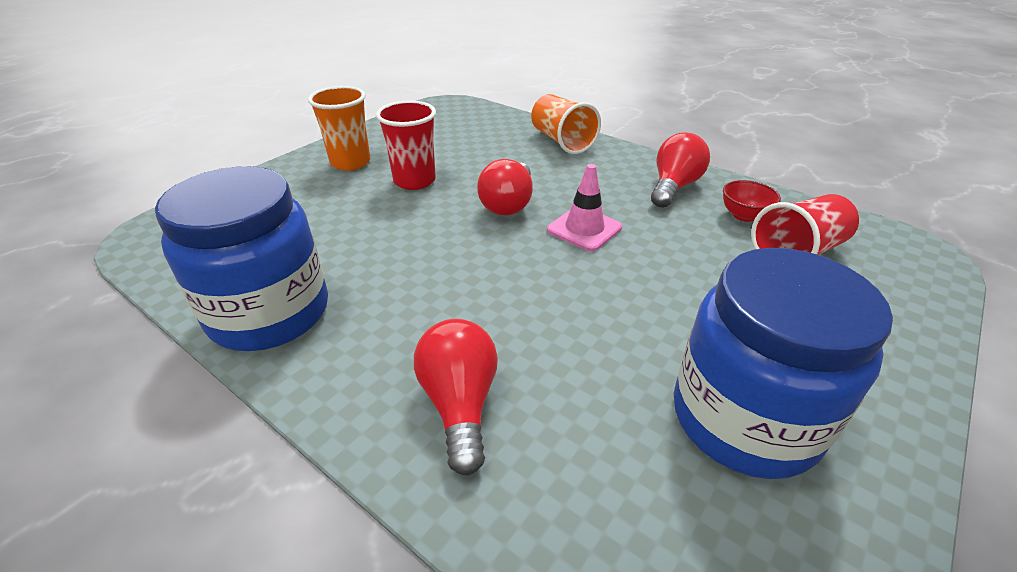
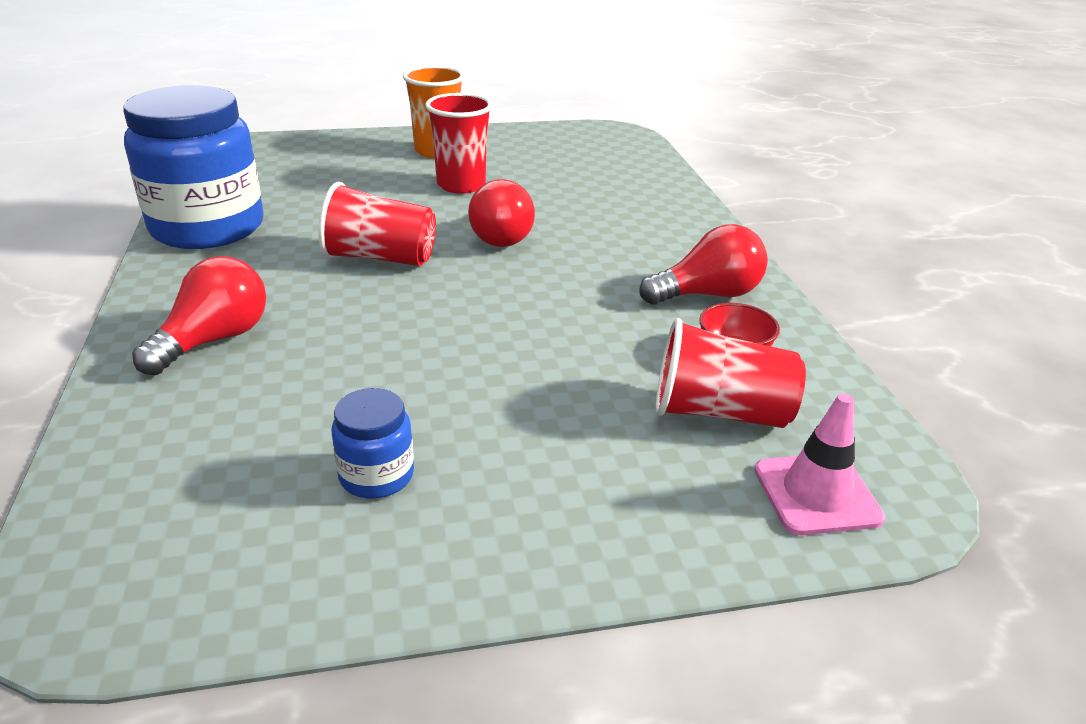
camera: 40 degrees right, 5 degrees down
red light bulb [477,159,533,215] -> red light bulb turned 45 degrees counterclockwise [468,179,535,247]
orange cup [531,94,601,154] -> none
pink traffic cone [547,164,622,251] -> pink traffic cone moved to [754,393,885,535]
blue jar [674,248,893,479] -> blue jar [331,388,414,499], size x0.44
none -> red cup [318,182,436,266]

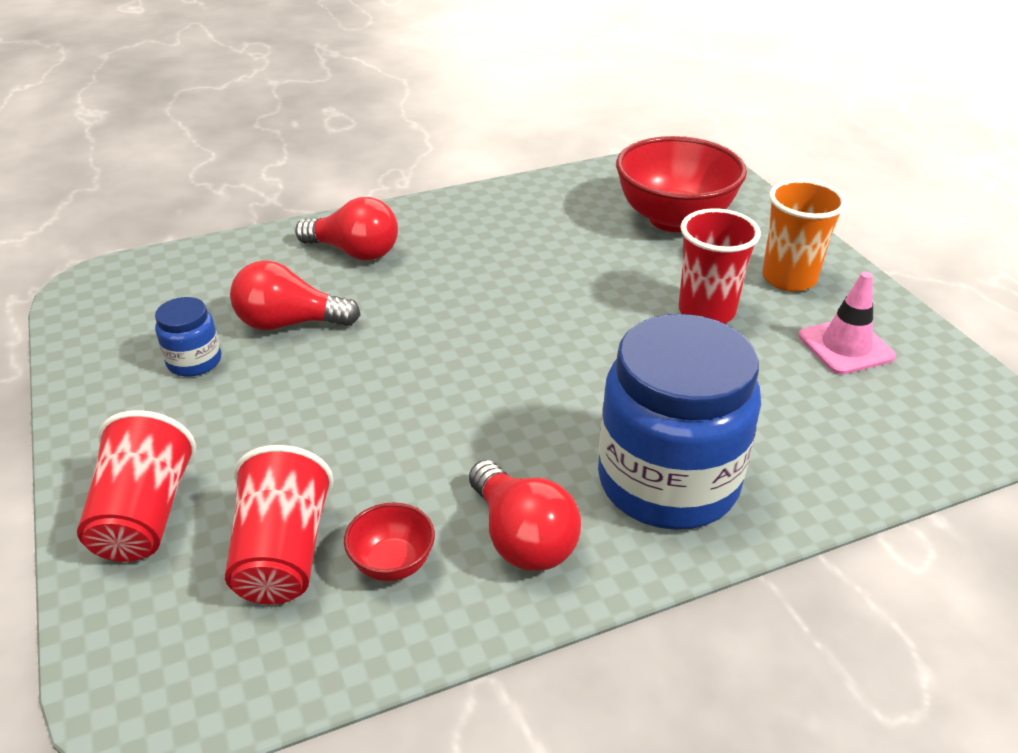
camera: 80 degrees right, 5 degrees up
blue jar [123,85,264,249] -> blue jar moved to [598,314,761,530]
red cup [318,182,436,266] -> red cup moved to [77,410,196,562]
red light bulb [468,179,535,247] -> red light bulb moved to [230,260,361,330]
pink traffic cone [754,393,885,535] -> pink traffic cone moved to [798,272,896,375]
none -> red bowl [616,136,747,232]

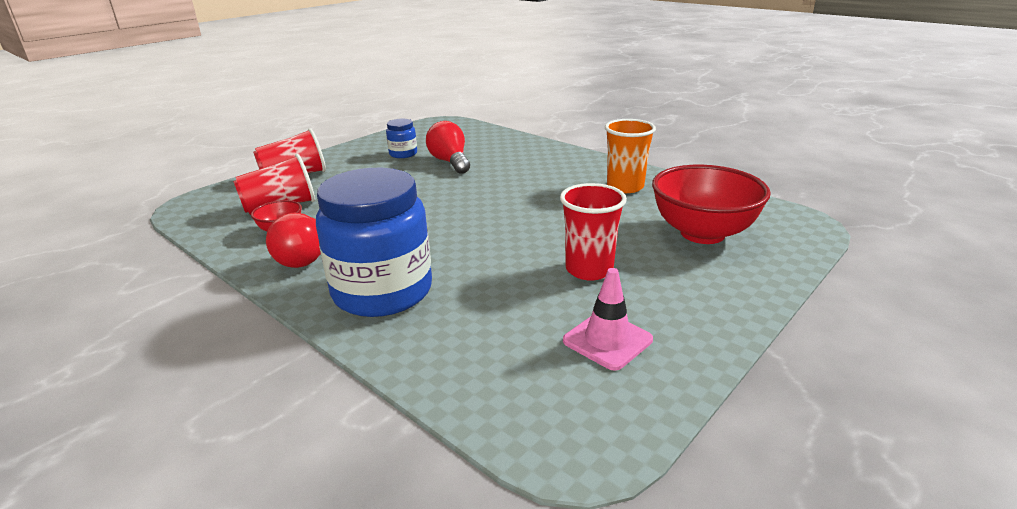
camera: 65 degrees right, 10 degrees down
red light bulb [295,197,398,261] -> none
orange cup [762,179,847,292] -> orange cup moved to [605,119,656,193]

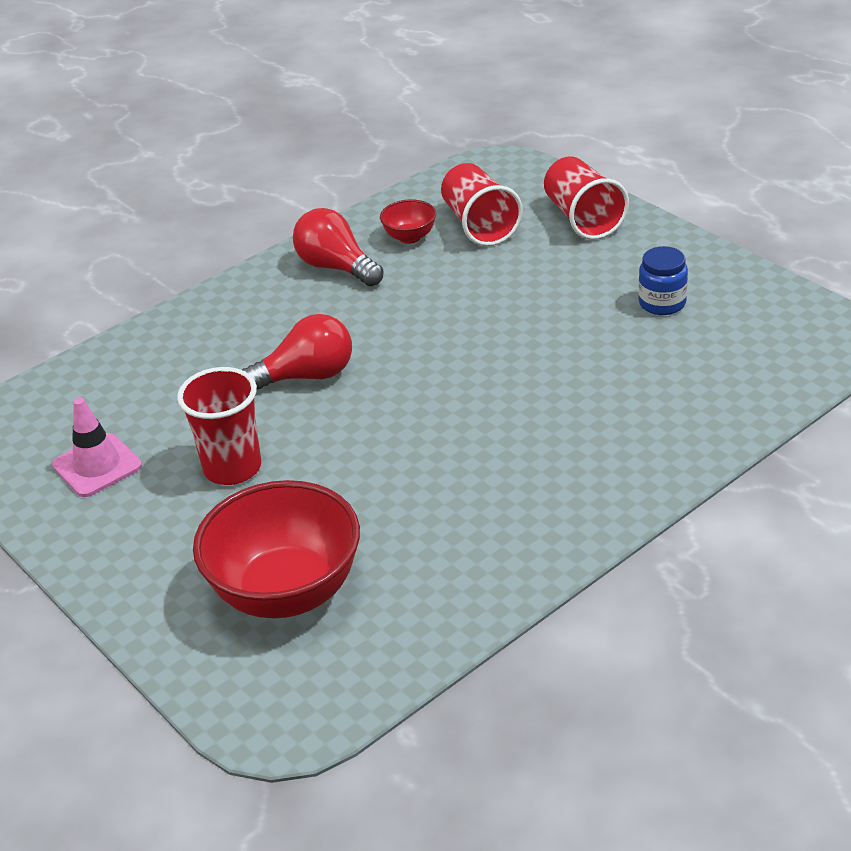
camera: 100 degrees right, 10 degrees up
blue jar [316,168,432,317] -> none
red light bulb [426,121,470,174] -> red light bulb moved to [242,314,352,389]
orange cup [605,119,656,193] -> none

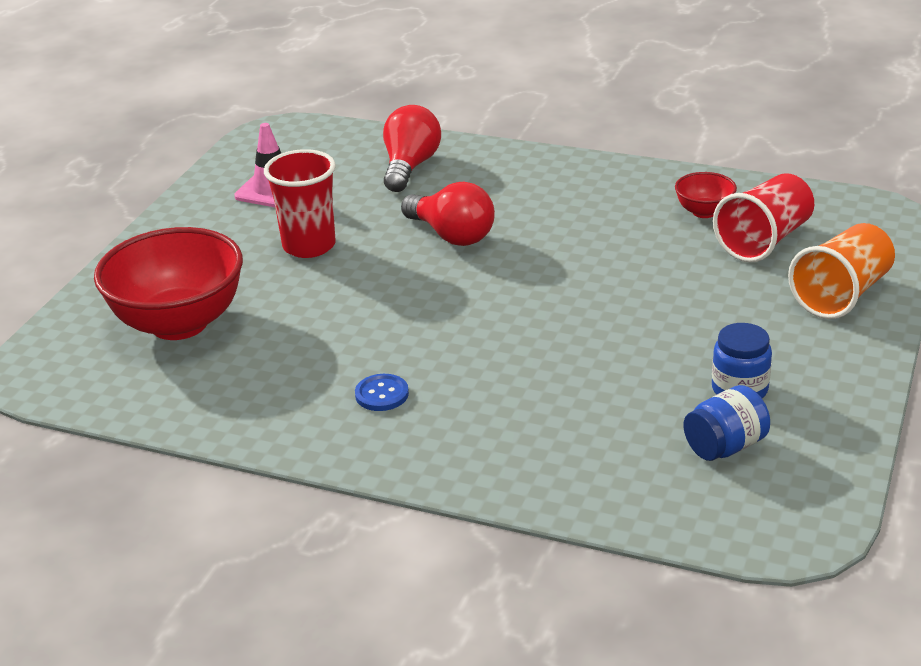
camera: 60 degrees right, 5 degrees down
red light bulb [293,208,383,286] -> red light bulb moved to [383,105,441,192]
red cup [544,156,629,240] -> orange cup [788,223,895,319]
none -> blue button [355,374,409,411]
none -> blue jar [683,385,770,461]

